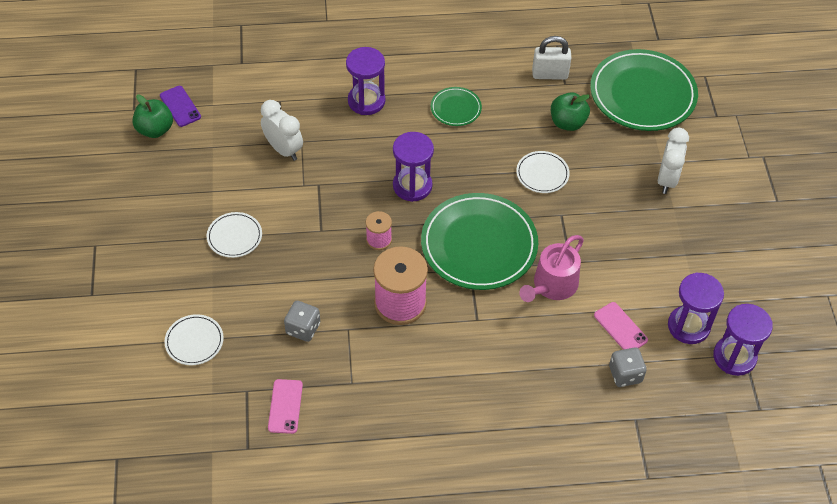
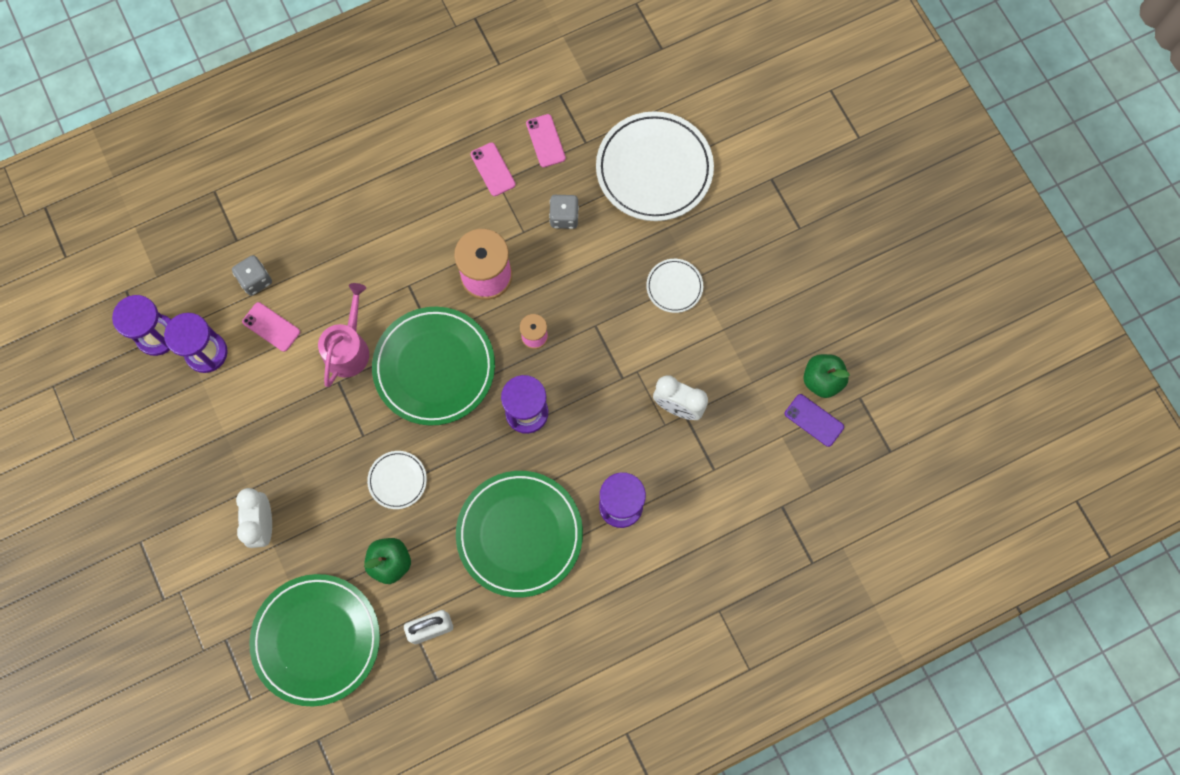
camera: 160 degrees right, 20 degrees up
white plate [164,314,224,365] -> white plate [596,111,714,221], size x2.11
green plate [431,87,482,126] -> green plate [456,471,583,598], size x2.11
none -> pink phone [470,143,516,196]

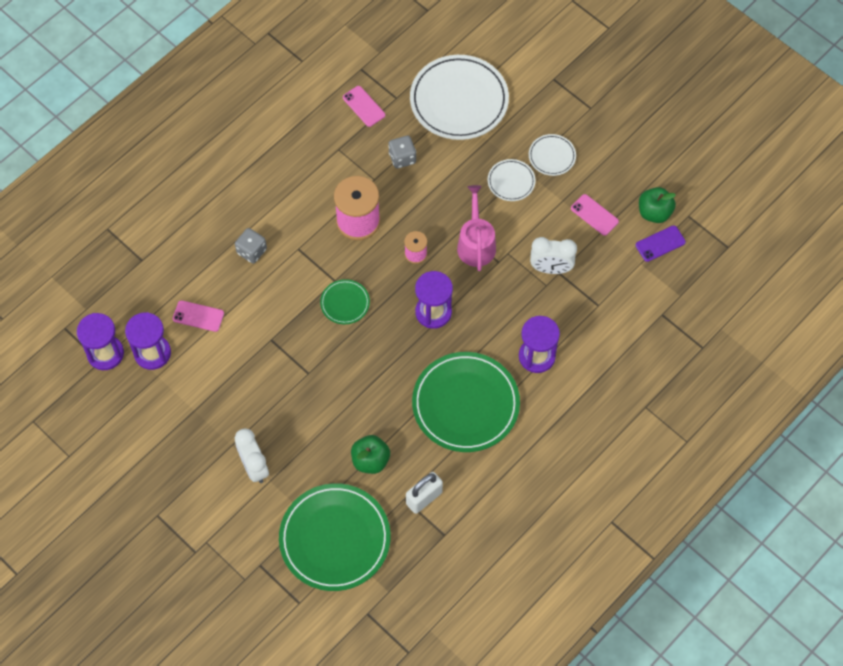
camera: 20 degrees left, 10 degrees down
grey dice [232,255,272,296] -> grey dice moved to [235,228,267,264]
pink watering can [318,283,369,387] -> pink watering can moved to [457,185,496,271]
white plate [367,451,427,509] -> white plate moved to [529,134,576,176]
green plate [372,307,495,426] -> green plate [320,279,370,324], size x0.47
pink phone [470,143,516,196] -> pink phone moved to [571,194,619,236]
purple phone [785,394,844,447] -> purple phone turned 45 degrees counterclockwise [635,225,686,262]

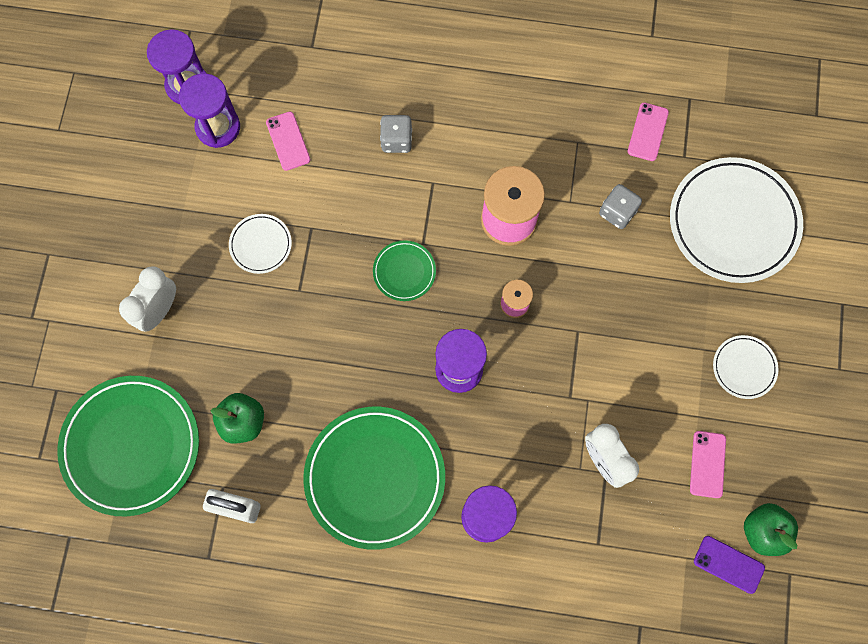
camera: 55 degrees right, 10 degrees up
pink watering can [457,185,496,271] -> none
white plate [488,159,536,201] -> white plate moved to [229,214,292,274]

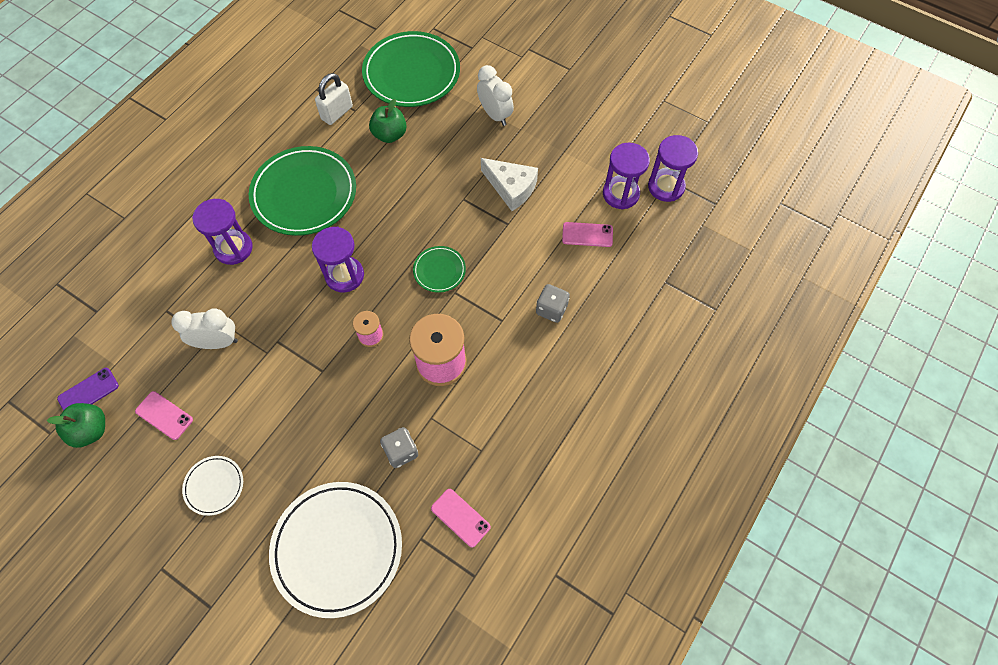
camera: 115 degrees right, 10 degrees down
white plate [229,214,292,274] -> white cheese [481,158,538,211]

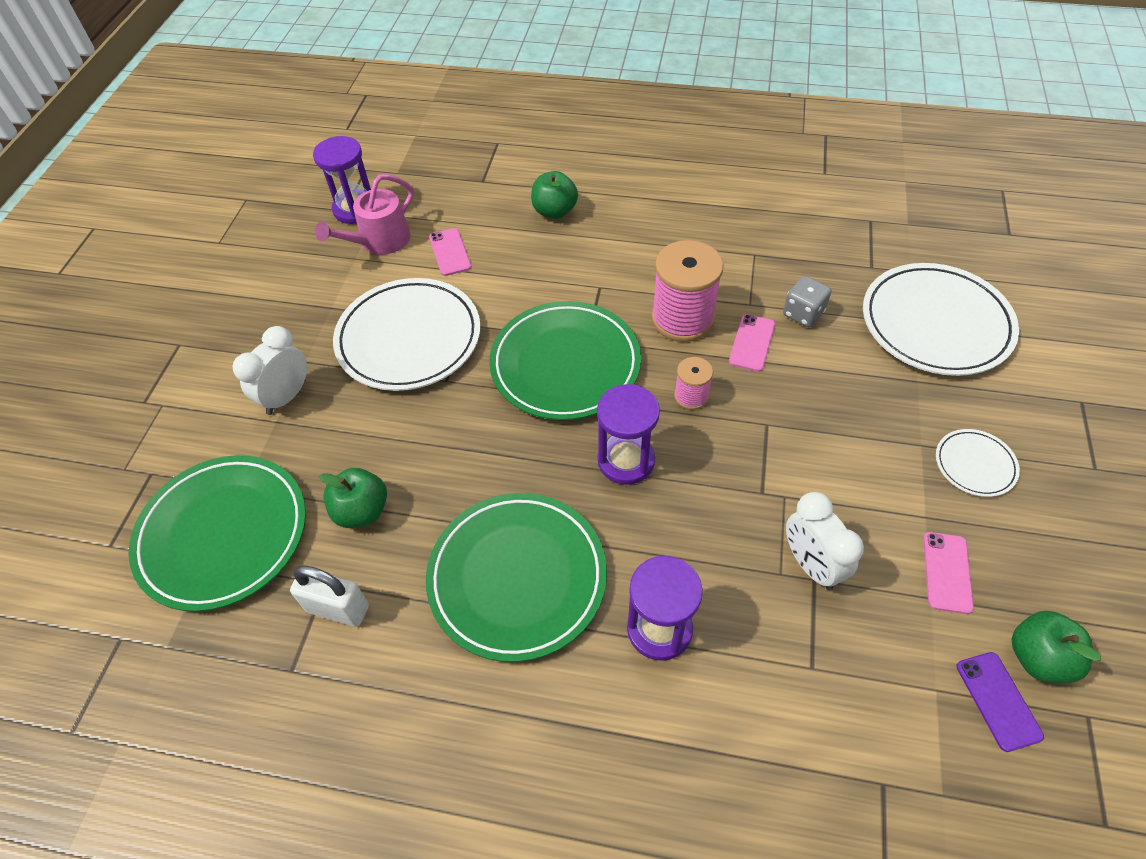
camera: 110 degrees left, 10 degrees down
purple phone [57,368,119,411] -> purple phone turned 45 degrees clockwise [956,652,1044,752]
green plate [413,246,466,293] -> green plate [489,301,641,420], size x2.11
pink phone [431,489,491,548] -> pink phone moved to [729,314,775,372]
white cheese [481,158,538,211] -> white plate [333,278,480,391]
grey dice [536,284,570,323] -> none
purple hourglass [603,142,650,209] -> pink watering can [315,174,414,255]
none -> green apple [531,171,578,219]

